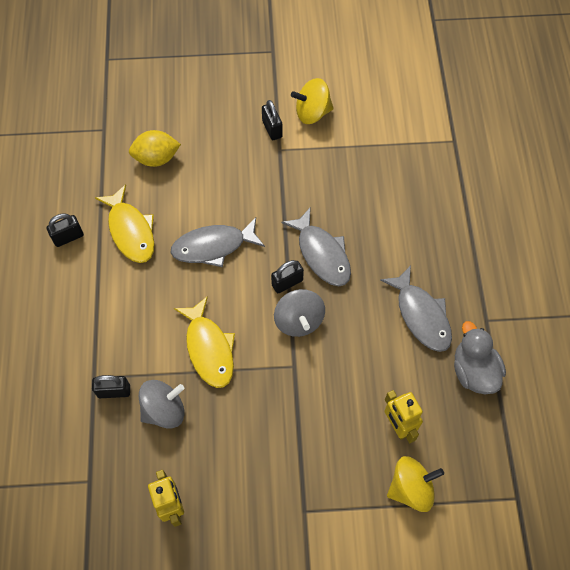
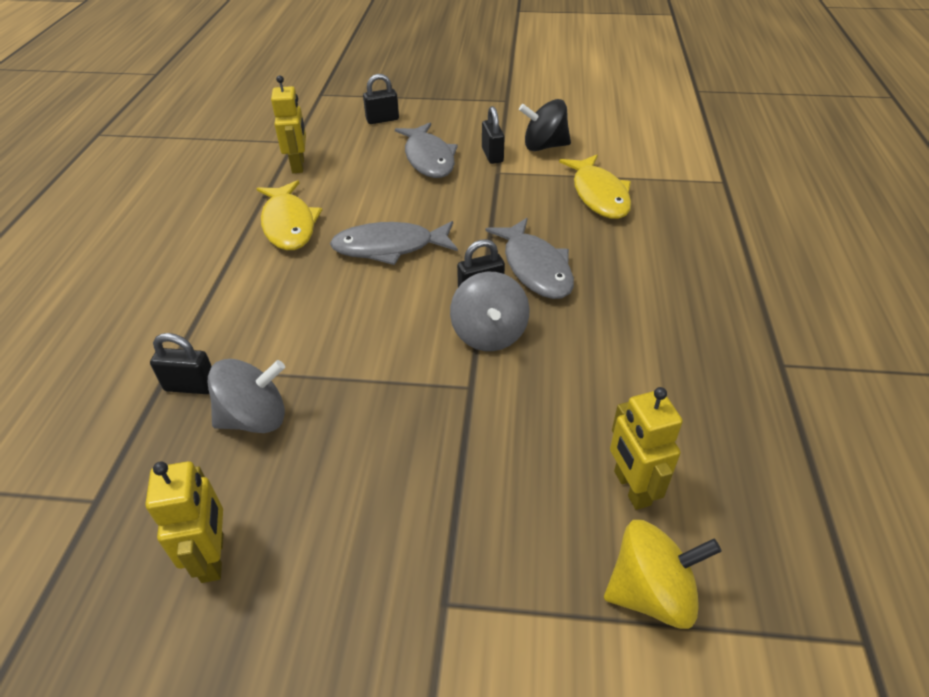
camera: 10 degrees right, 20 degrees down
black padlock [46,213,84,247] -> black padlock moved to [363,74,399,124]
yellow lemon [129,130,181,167] -> none
yellow fish [174,296,235,388] -> yellow fish moved to [559,154,631,219]
yellow spinning top [291,78,334,124] -> black spinning top [519,99,571,151]
grey fish [380,265,452,352] -> grey fish moved to [395,123,458,178]
grey duck [454,321,506,394] -> none
none -> yellow robot [271,75,306,173]

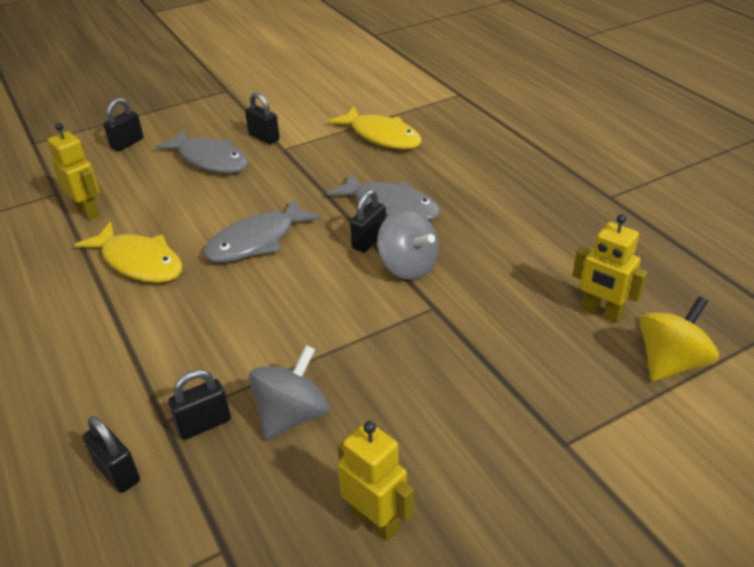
camera: 35 degrees left, 5 degrees down
black spinning top [519,99,571,151] -> none
none -> black padlock [83,416,140,493]

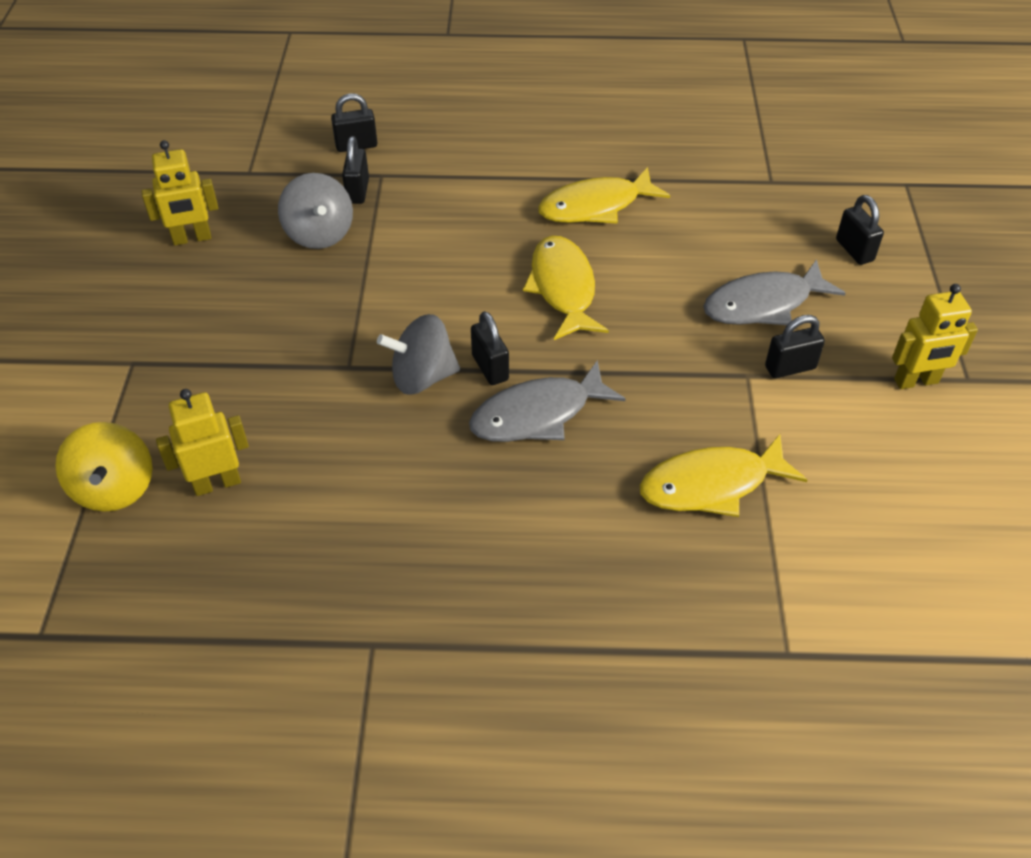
camera: 120 degrees right, 10 degrees up
yellow robot [48,123,100,220] -> yellow robot moved to [892,284,978,389]
grey fish [203,198,321,263] -> yellow fish [523,236,609,340]

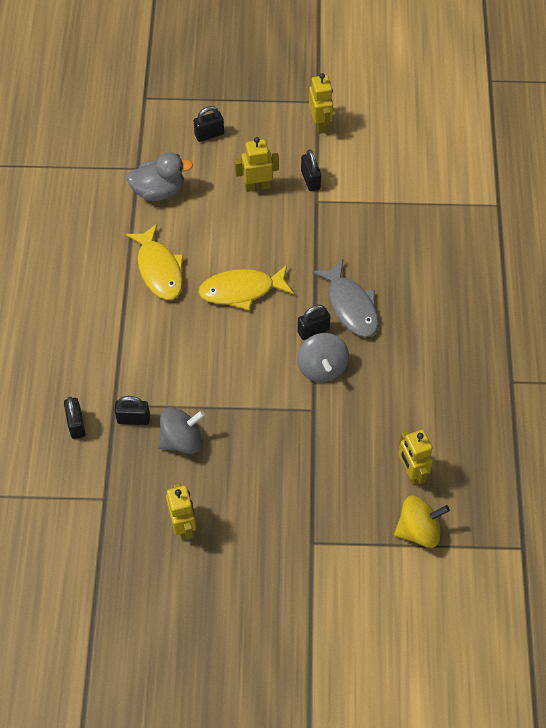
camera: 90 degrees left, 10 degrees up
yellow fish [640,434,807,517] -> none
grey fish [703,259,846,325] -> yellow robot [235,137,279,192]
none -> grey duck [126,152,193,201]

